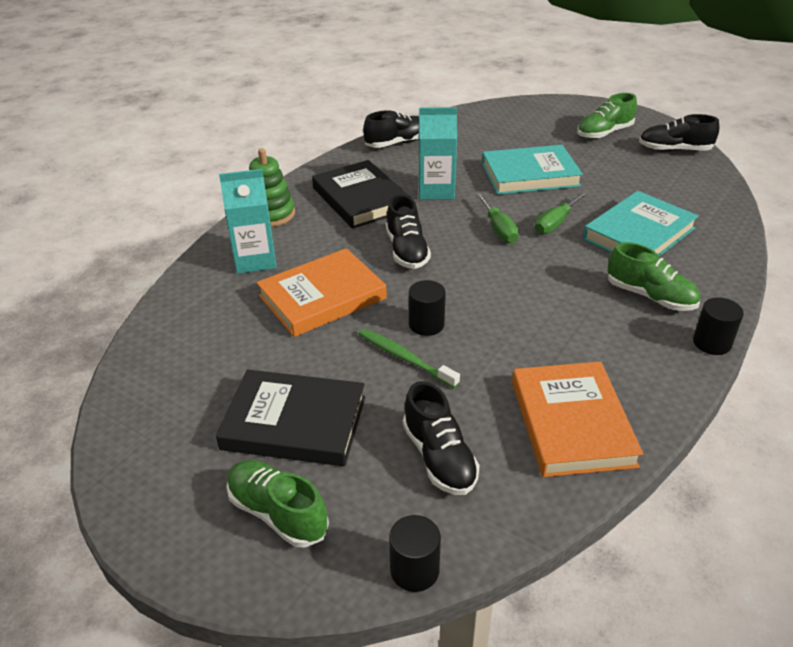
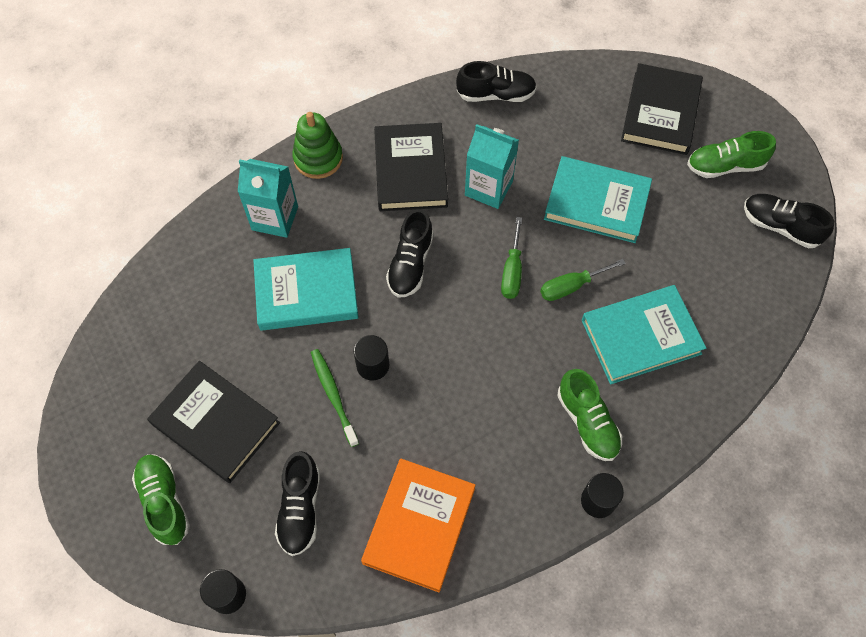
camera: 25 degrees right, 25 degrees up
orange book [256,248,387,337] -> turquoise book [253,248,359,331]
none -> black book [621,63,703,155]

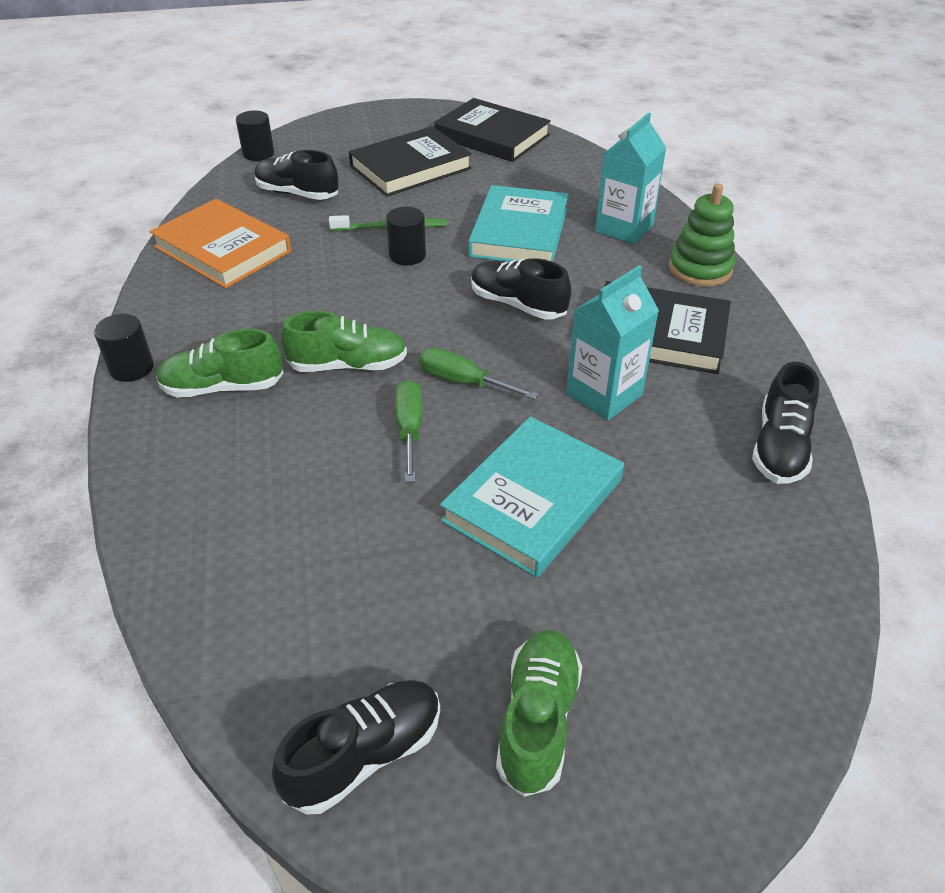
camera: 110 degrees right, 20 degrees down
green shoe [132,455,190,545] -> green shoe moved to [281,311,407,372]
turquoise book [582,285,706,384] -> none
black book [621,63,703,155] -> black book moved to [434,98,551,162]

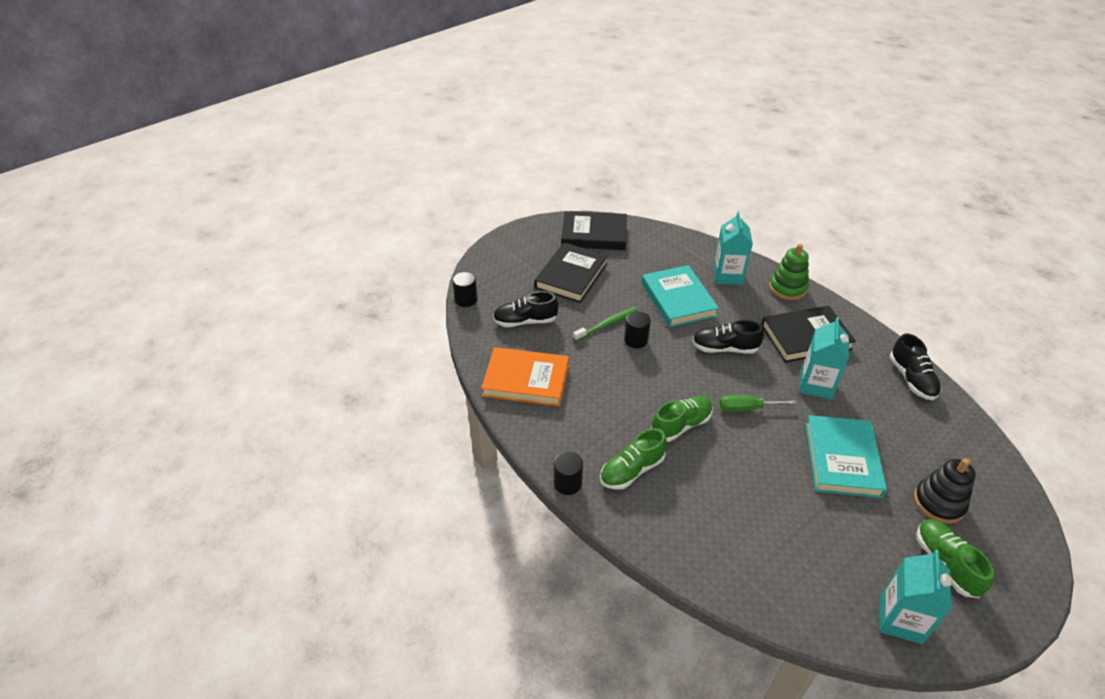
camera: 30 degrees left, 0 degrees up
black shoe [272,680,440,814] -> turquoise carton [880,549,952,644]
green screwdriver [395,380,423,482] -> none
none -> black stacking toy [914,458,976,524]

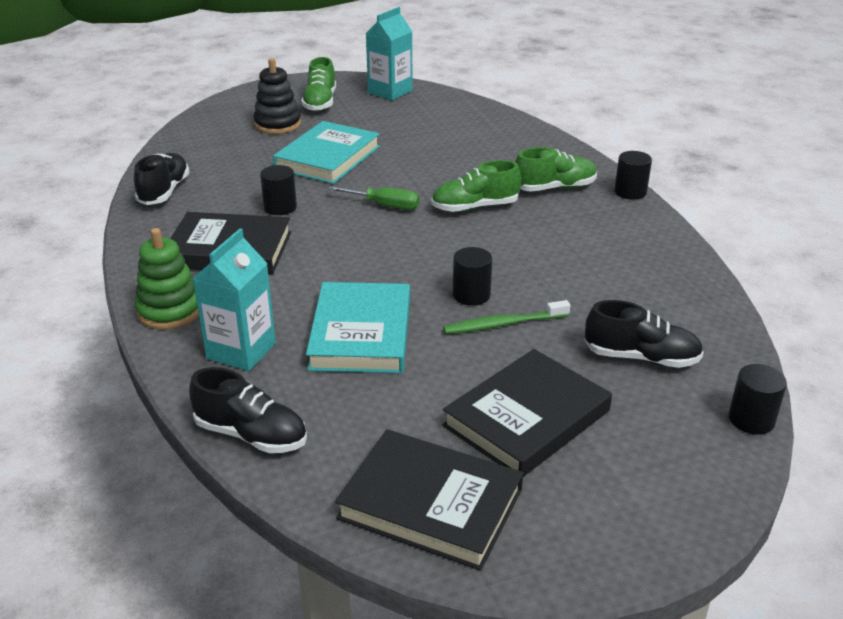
camera: 160 degrees left, 10 degrees down
orange book [481,347,569,407] -> none
black shoe [692,320,764,354] -> black shoe moved to [189,367,307,453]
turquoise carton [800,317,849,399] -> black cylinder [260,165,297,215]

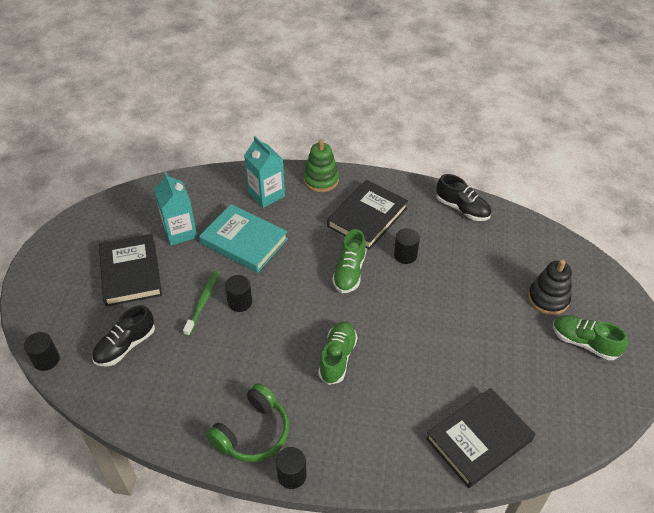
camera: 120 degrees right, 15 degrees up
black shoe [189,367,307,453] -> none
turquoise book [273,121,380,184] -> none
green screwdriver [328,186,420,210] -> none
black book [335,429,523,571] -> black book moved to [426,388,535,488]
turquoise carton [366,7,413,101] -> turquoise carton moved to [154,172,197,246]
green shoe [515,147,597,192] -> green shoe moved to [332,229,367,293]
none -> green headphones [206,383,289,462]

